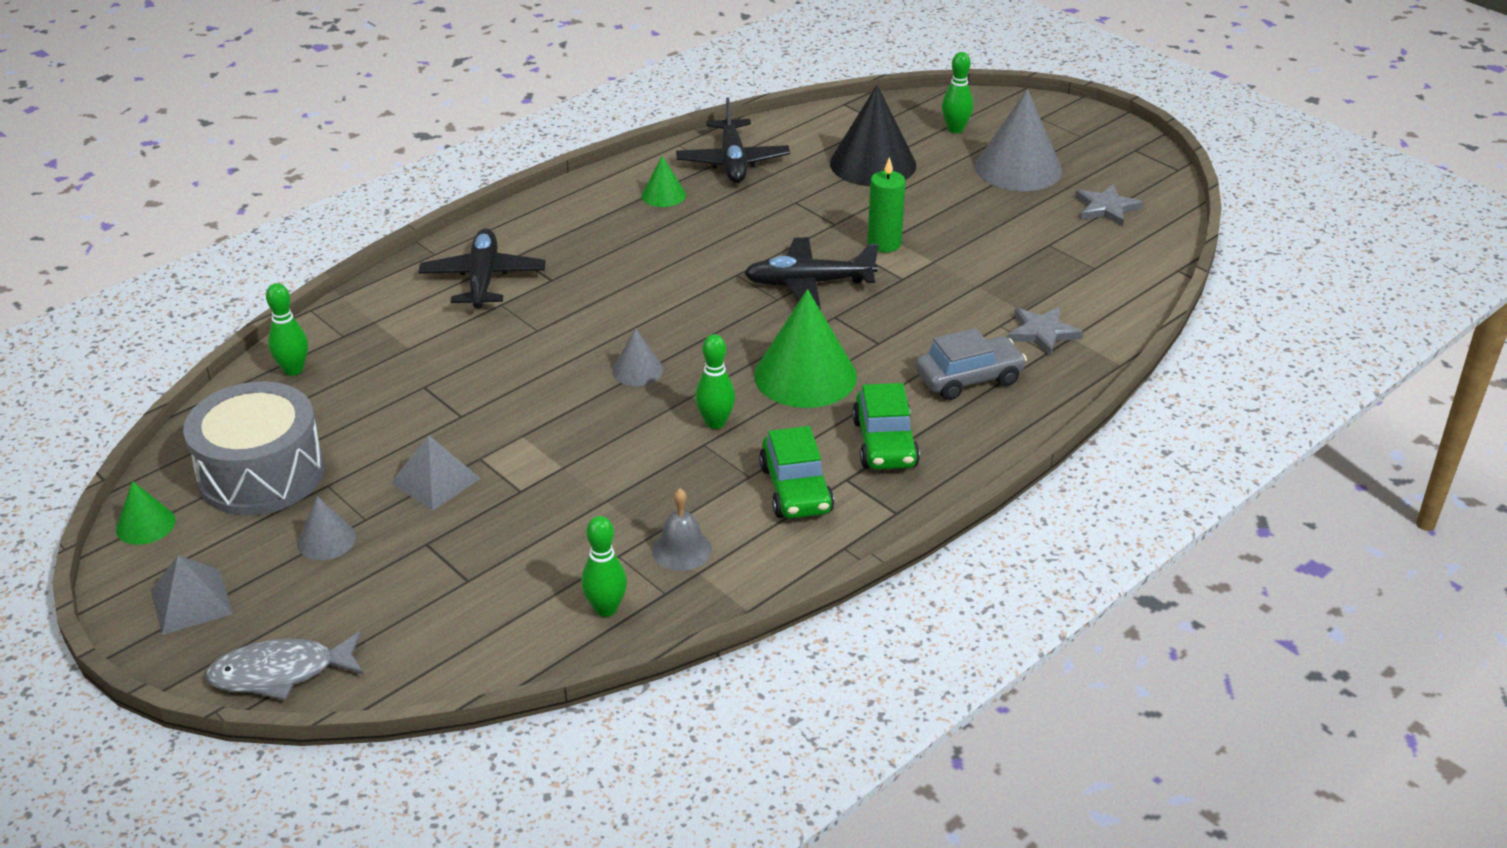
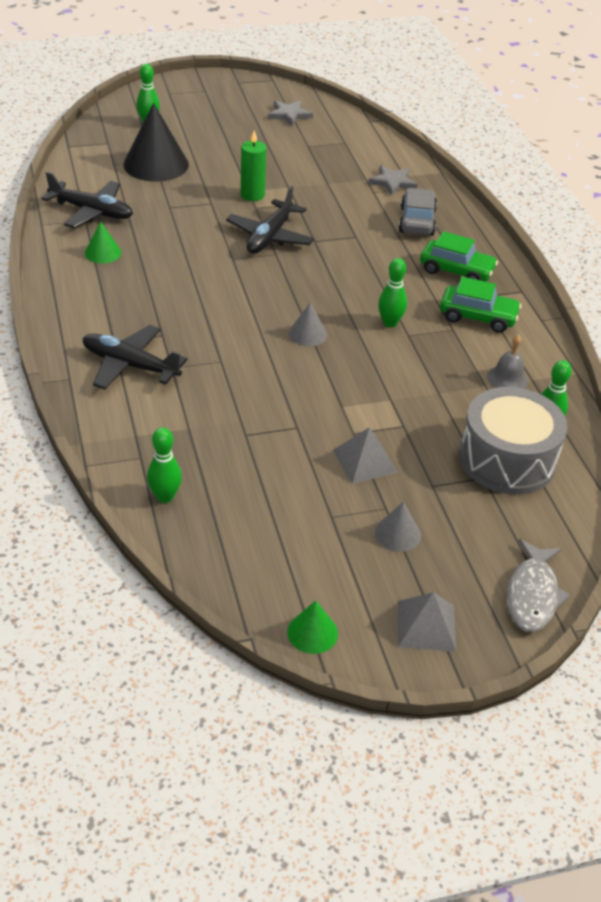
camera: 65 degrees left, 5 degrees up
grey drum [183,382,324,515] -> grey drum moved to [459,387,568,495]
green cone [754,289,857,408] -> none
grey cone [975,89,1062,191] -> none

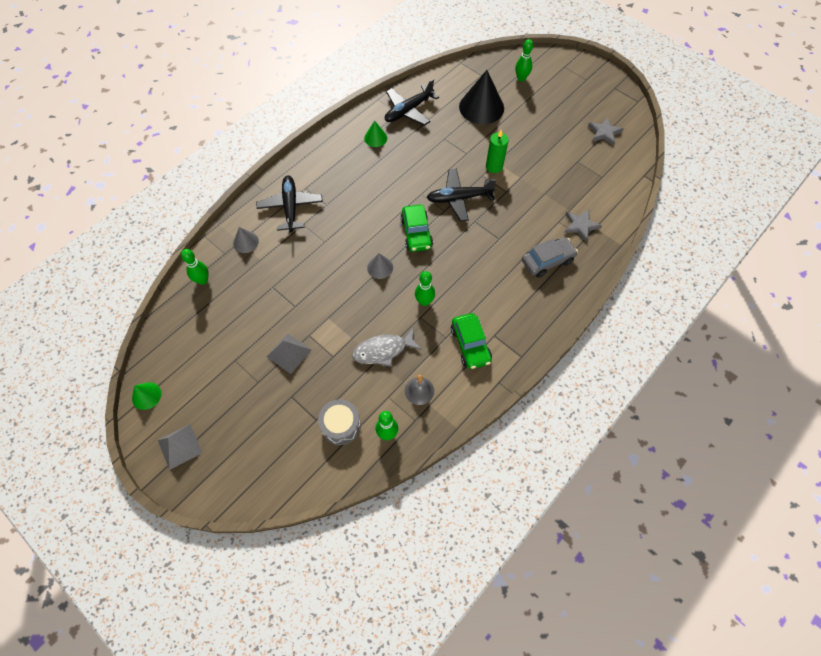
camera: 60 degrees right, 20 degrees up
black plane [42,172,133,228] -> black plane turned 60 degrees clockwise [385,79,439,126]
grey cone [375,502,421,552] -> grey cone moved to [233,227,259,253]
green car [420,231,498,282] -> green car moved to [400,205,433,252]
grey drum [459,387,568,495] -> grey drum [318,399,361,445], size x0.60
grey fish [507,539,570,632] -> grey fish moved to [352,327,422,367]

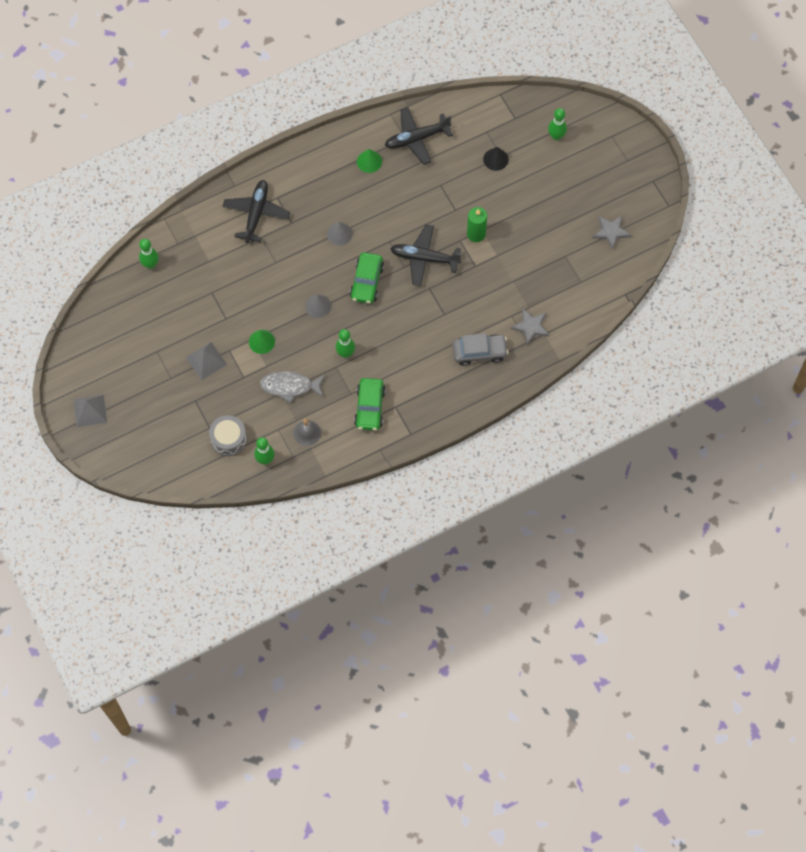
camera: 20 degrees right, 5 degrees up
green cone [132,382,162,410] -> green cone moved to [249,330,275,354]
grey cone [233,227,259,253] -> grey cone moved to [327,222,353,246]
black cone [459,70,504,124] -> black cone [483,147,509,171], size x0.50

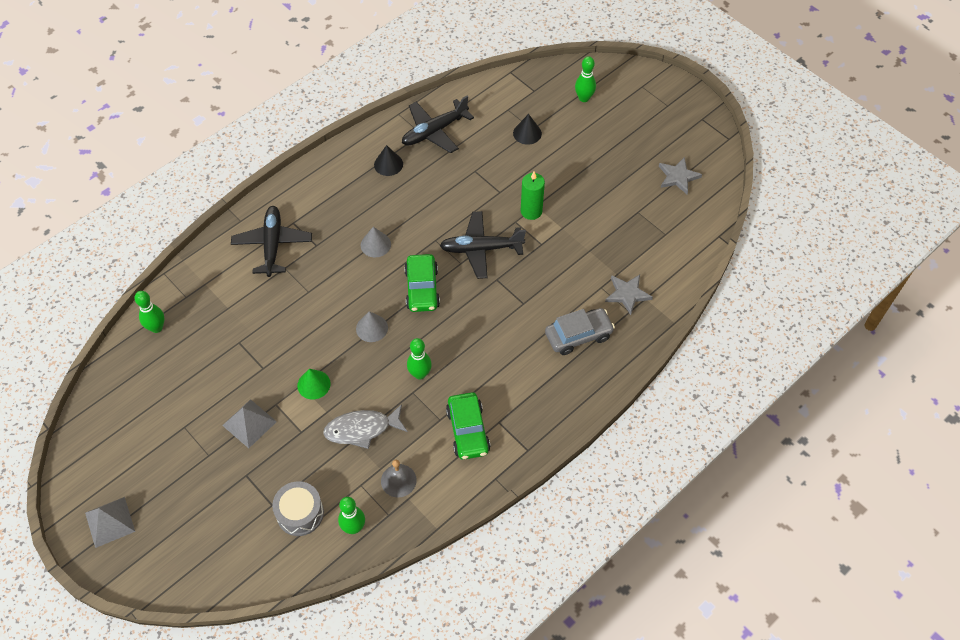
camera: 15 degrees left, 10 degrees down
green cone [357,149,382,173] -> black cone [374,145,403,176]

